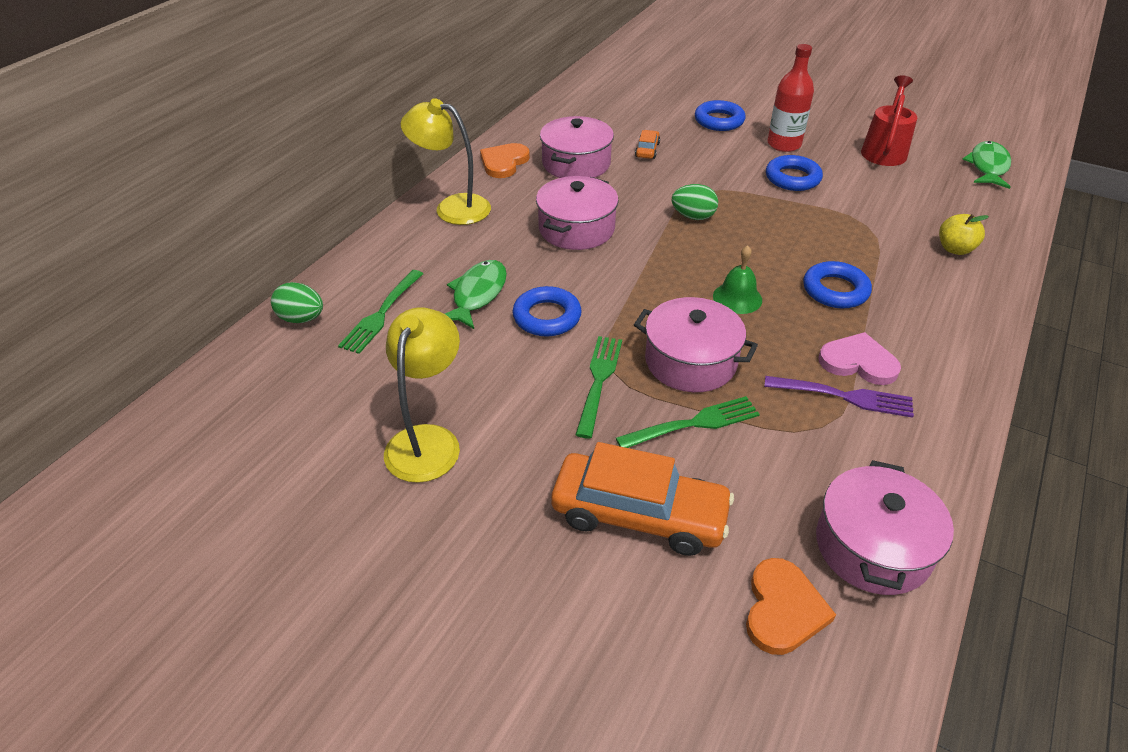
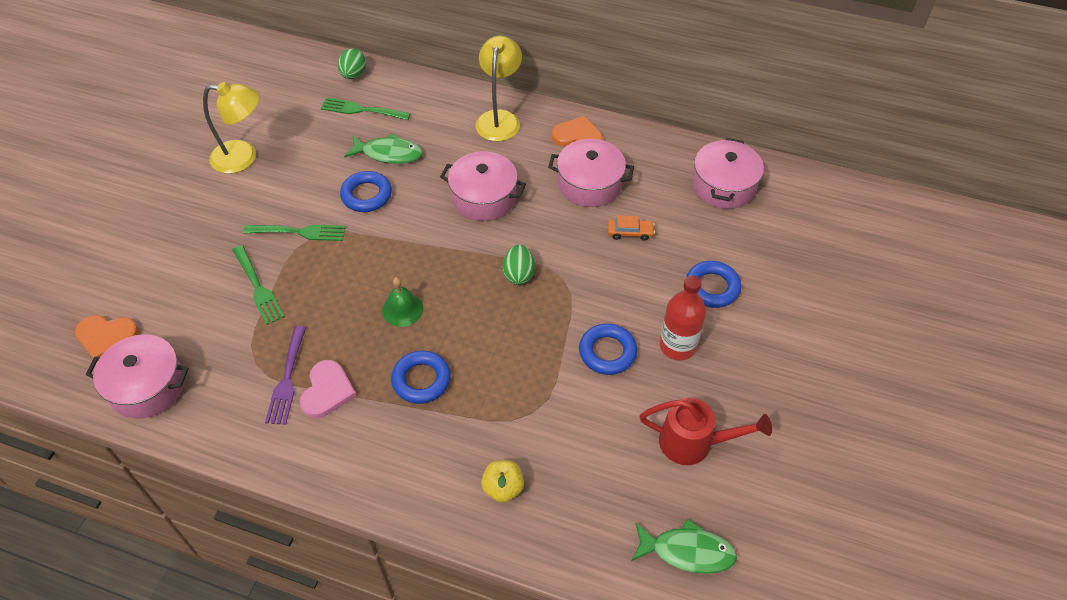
camera: 80 degrees right, 10 degrees up
orange car [551,442,734,556] -> none
pink pot [634,297,758,392] -> pink pot moved to [692,138,764,209]

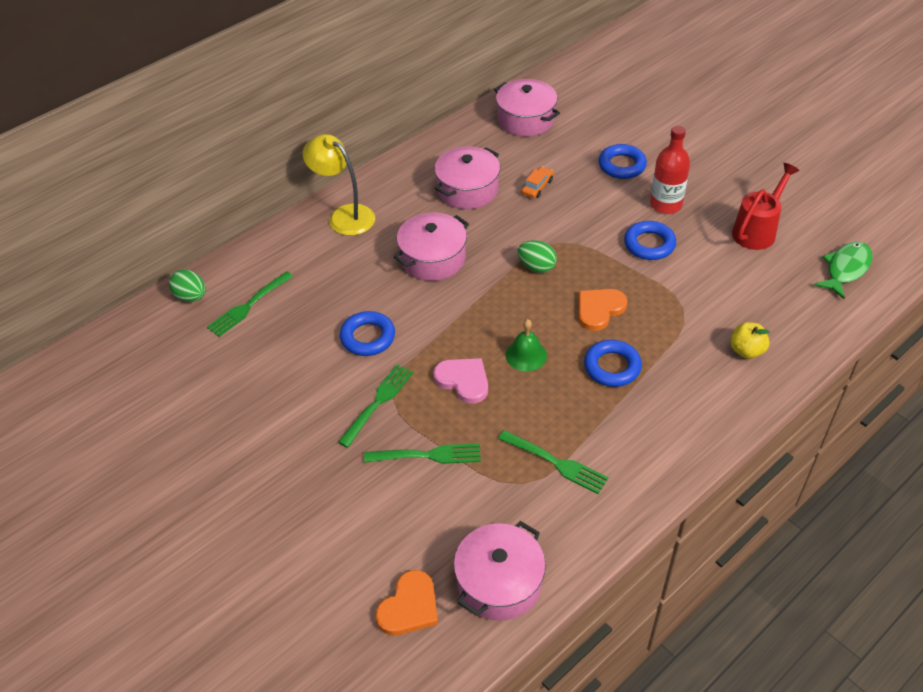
camera: 60 degrees left, 5 degrees down
yellow lamp [203,82,260,174] -> none
purple fork [265,326,306,425] -> green fork [498,430,608,494]
pink heart [300,360,356,418] -> pink heart moved to [433,358,488,404]
green fish [344,133,423,164] -> none
orange heart [552,116,603,147] -> orange heart moved to [578,289,627,331]

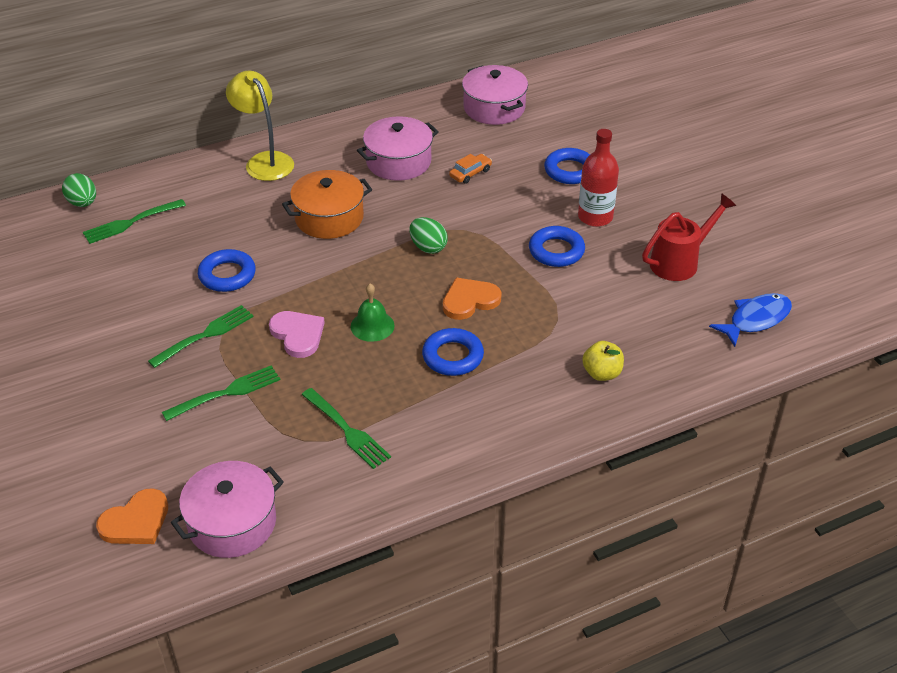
camera: 15 degrees right, 5 degrees down
green fork [364,443,481,464] -> green fork turned 45 degrees counterclockwise [162,365,281,421]
pink pot [394,212,469,281] -> orange pot [282,170,372,239]
green fish [814,242,872,299] -> blue fish [709,293,792,347]

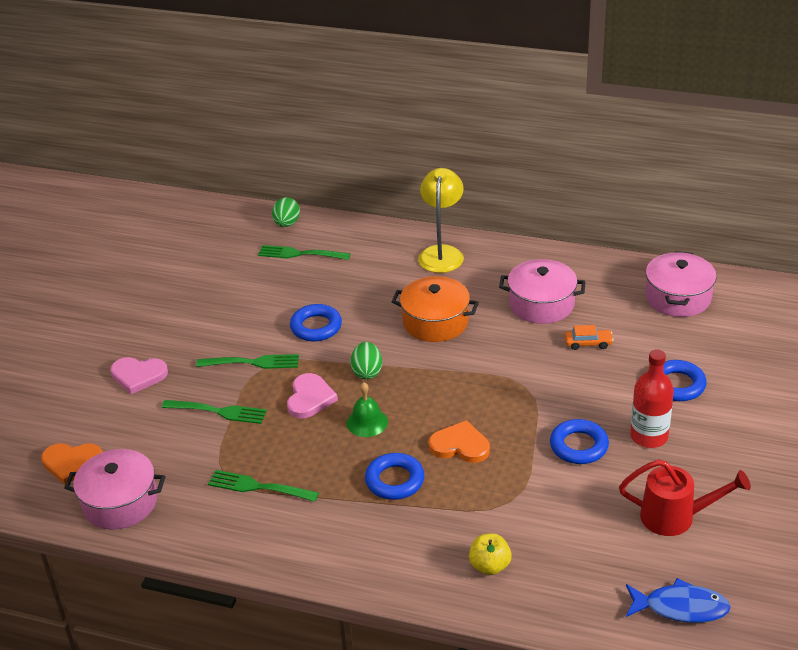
camera: 45 degrees right, 5 degrees down
green fork [302,388,391,469] -> green fork turned 105 degrees clockwise [208,470,319,502]
green egg [410,217,448,254] -> green egg moved to [351,342,382,379]
none -> pink heart [111,357,168,394]

